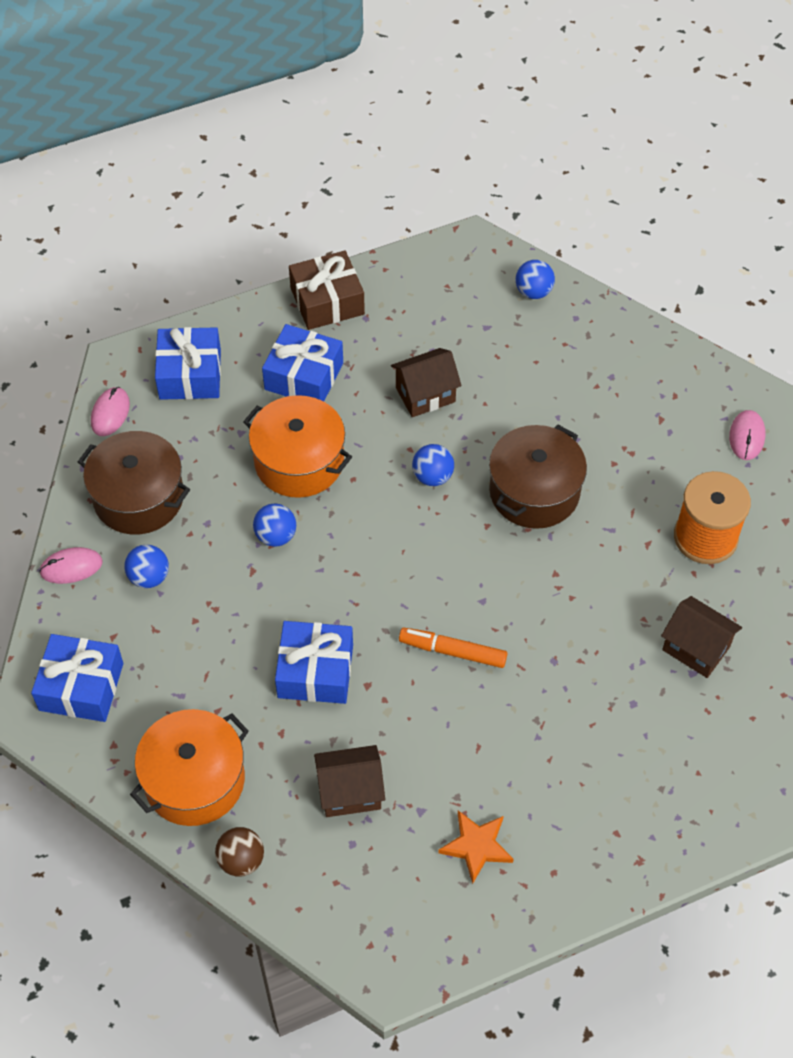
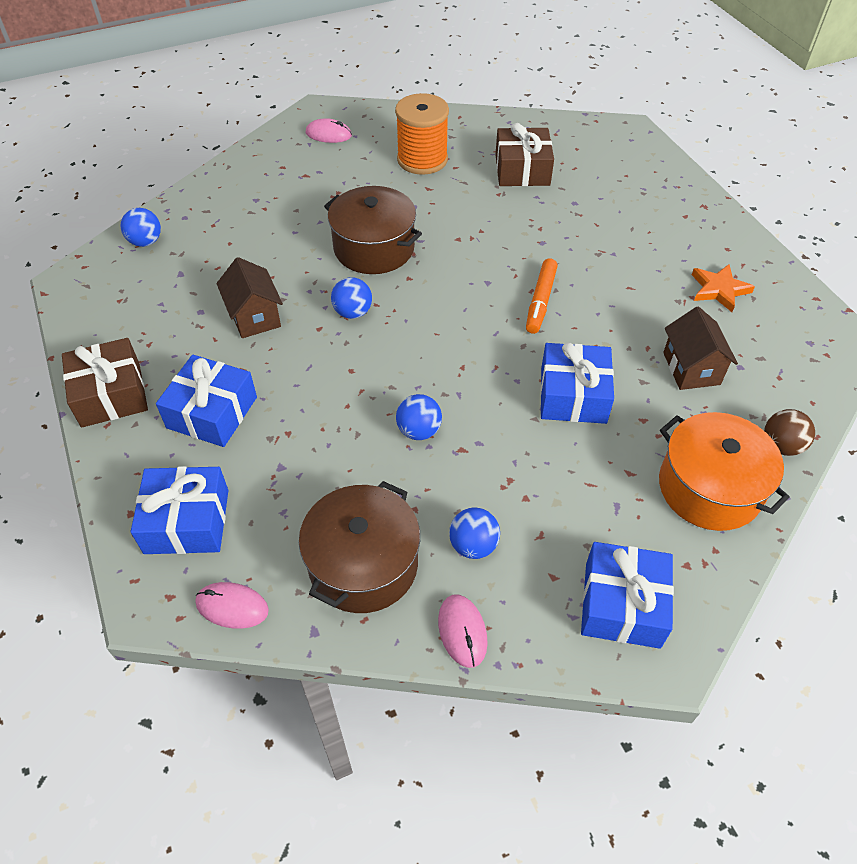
camera: 90 degrees left, 5 degrees down
orange pot [243,395,352,498] -> none
brown house [661,596,742,678] -> brown gift [495,123,554,186]

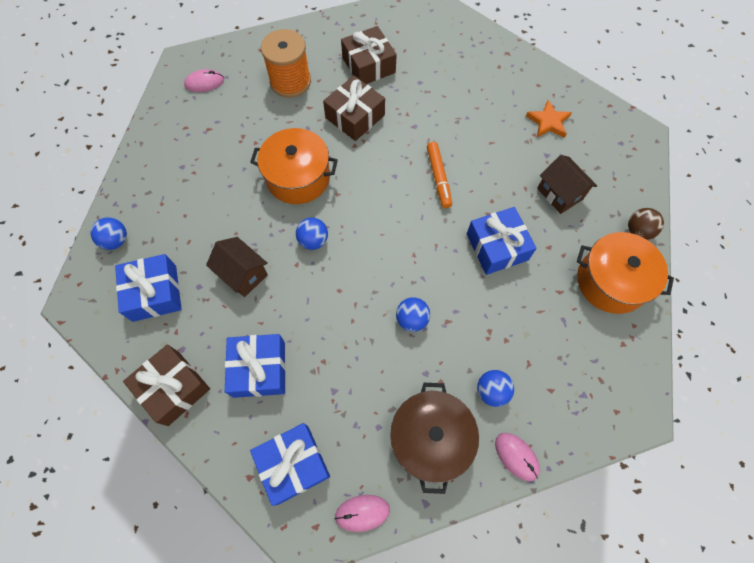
camera: 25 degrees left, 15 degrees up
brown pot [324,186,422,274] -> orange pot [250,128,338,204]
blue gift [581,542,674,649] -> blue gift moved to [115,254,182,322]
none -> brown gift [323,76,385,141]

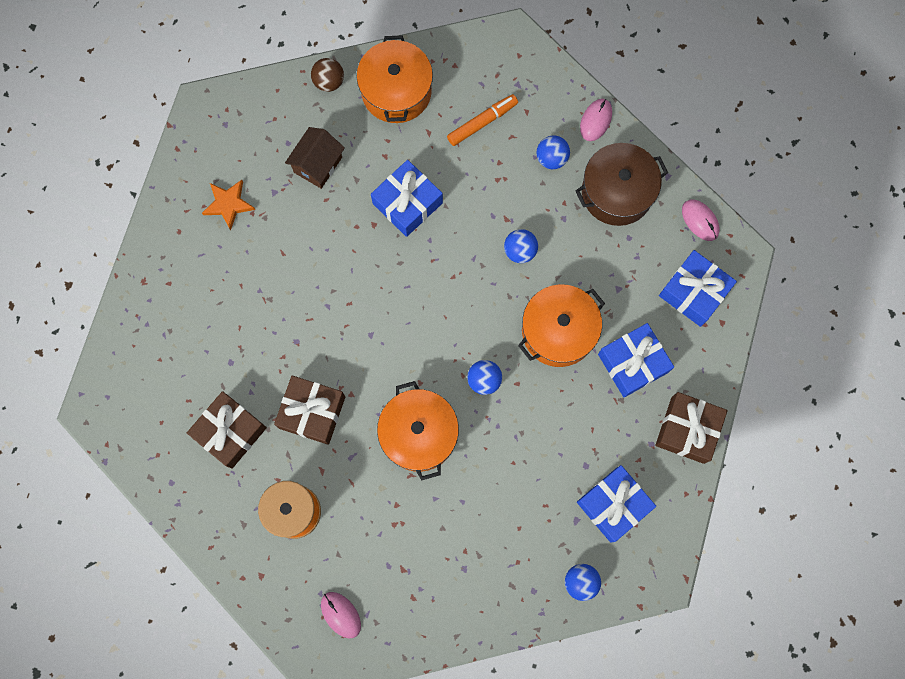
camera: 115 degrees left, 10 degrees up
brown house [206,237,268,297] -> none
orange marker [427,142,452,208] -> orange marker moved to [447,94,518,146]
none -> orange pot [518,284,605,367]

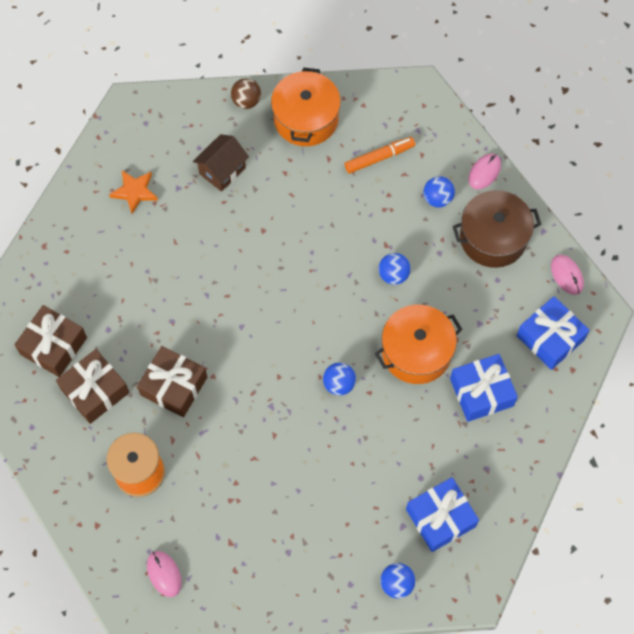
camera: 10 degrees right, 10 degrees down
blue gift [371,160,443,237] -> none
orange pot [377,381,459,480] -> none
brown gift [655,392,728,464] -> brown gift moved to [14,305,87,377]

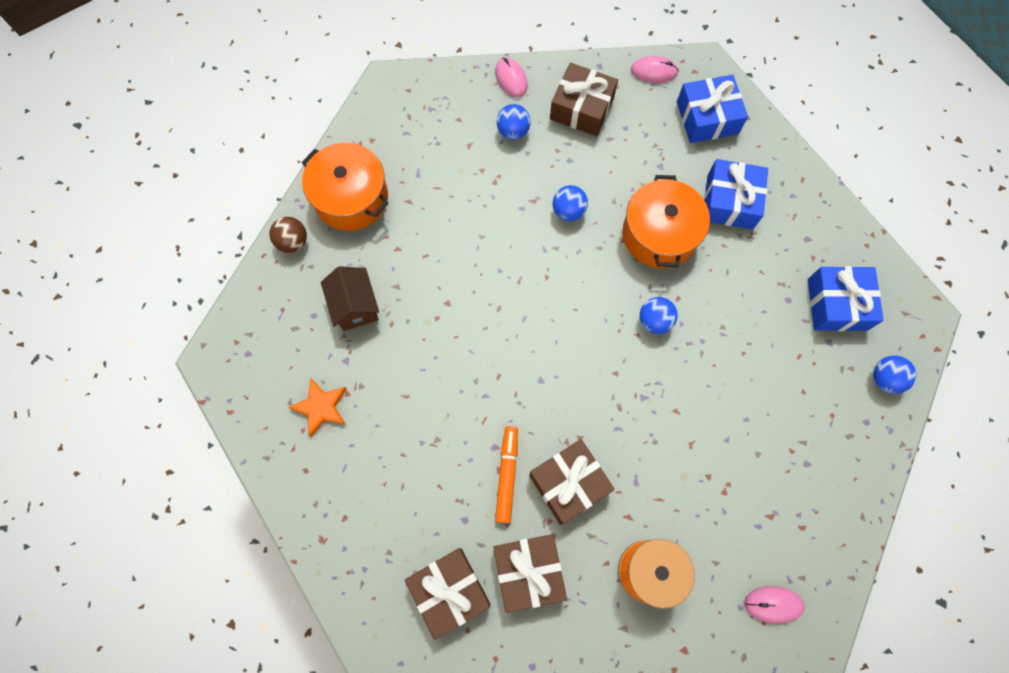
camera: 60 degrees left, 5 degrees up
orange marker [345,137,415,173] -> orange marker moved to [495,426,518,524]
brown pot [453,190,541,268] -> brown gift [550,63,618,136]

